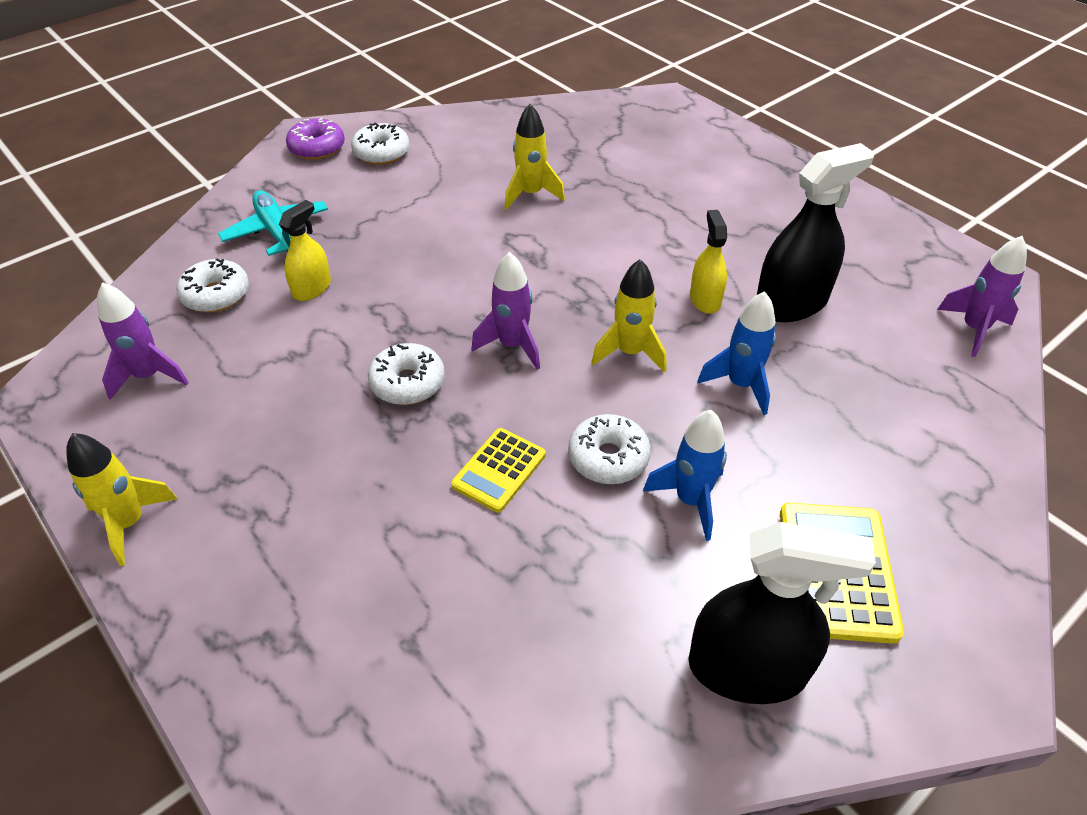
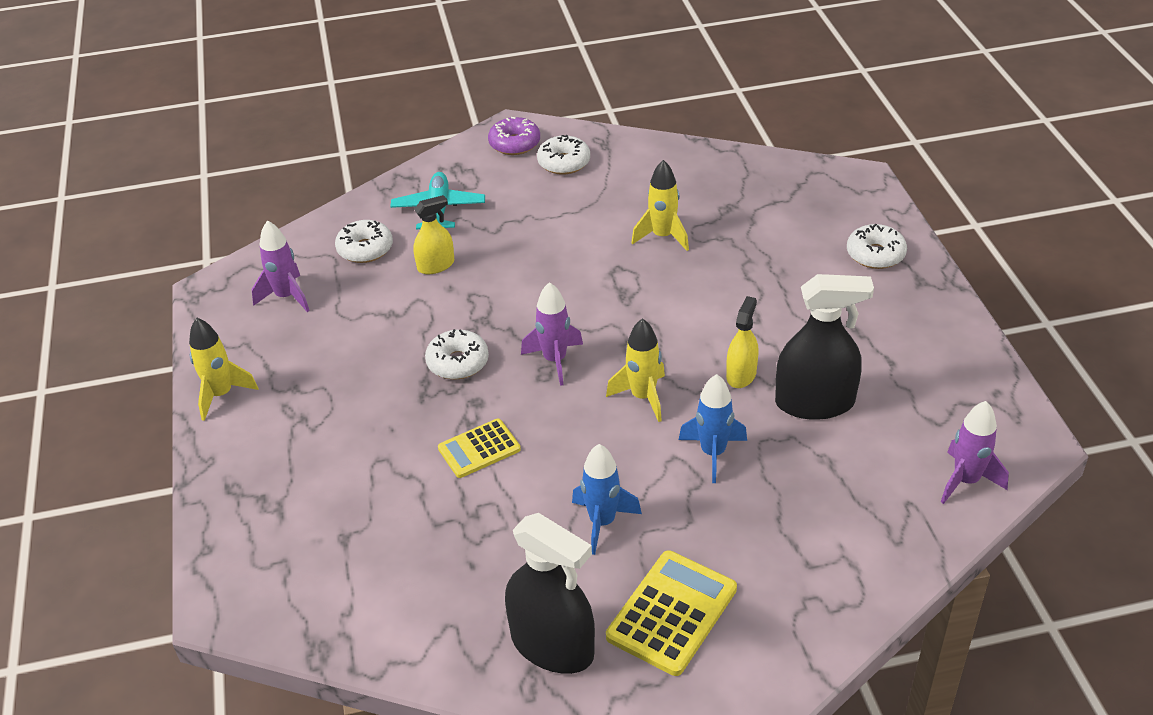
camera: 30 degrees right, 5 degrees down
white donut [568,414,651,484] -> white donut moved to [847,224,907,269]

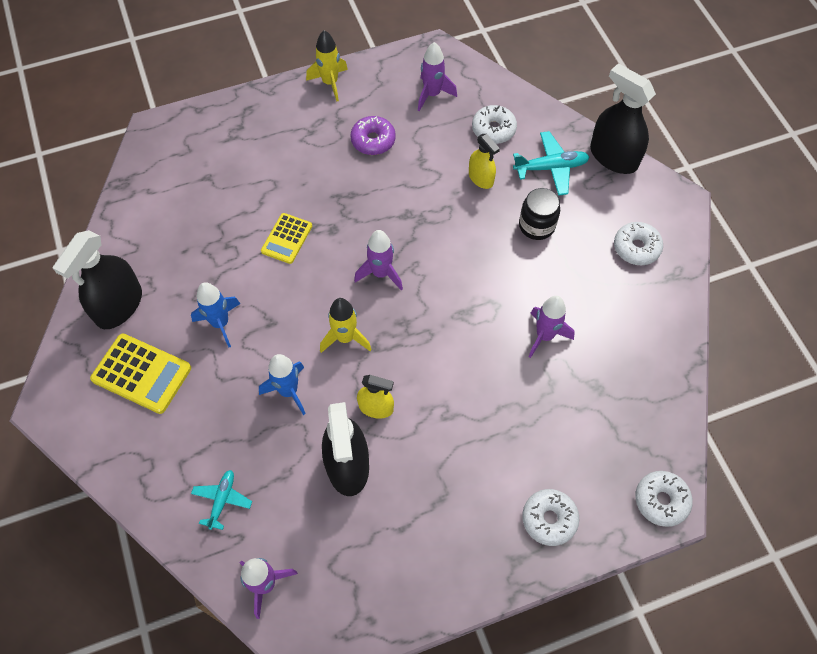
camera: 80 degrees right, 20 degrees up
white donut [425,329,489,379] -> white donut moved to [635,471,693,527]
yellow calculator [438,419,521,478] -> yellow calculator turned 120 degrees counterclockwise [261,213,312,264]
purple donut [488,117,540,155] -> purple donut moved to [350,116,396,155]
yellow rocket [631,160,689,251] -> purple rocket [528,296,575,358]
none -> turquoise plane [191,470,252,530]
none -> black jar [519,188,560,240]
none -> black spray bottle [590,63,656,174]

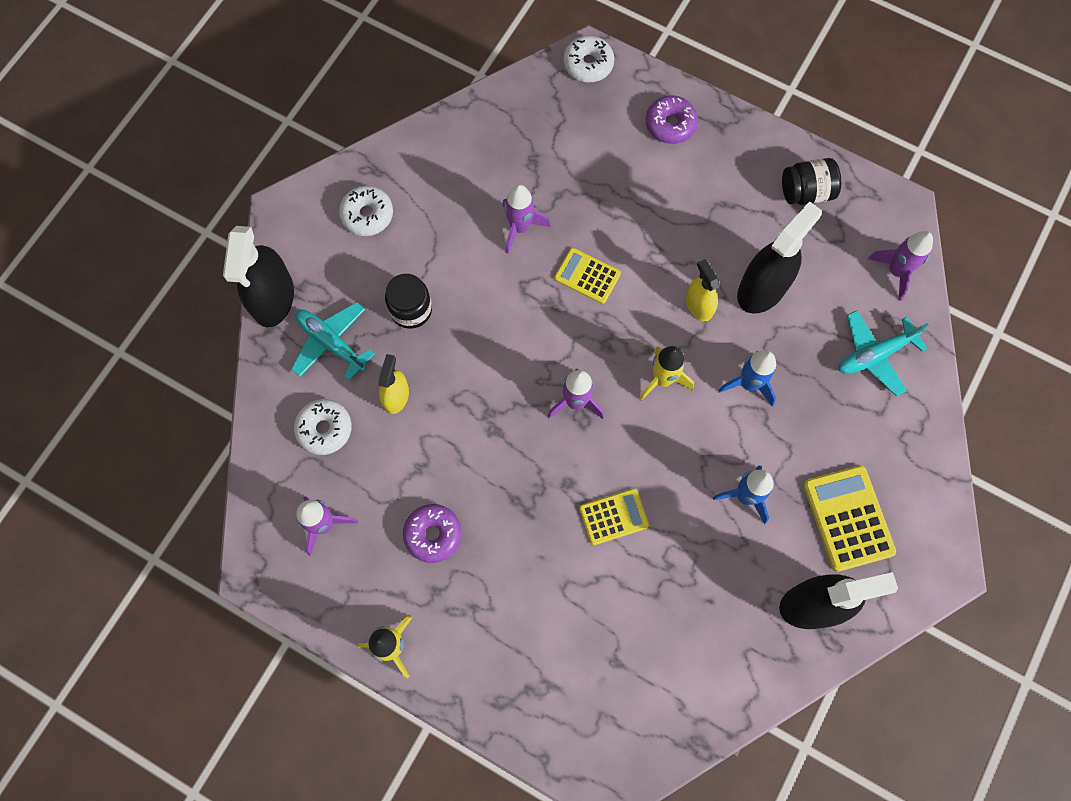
camera: 130 degrees left, 10 degrees up
turquoise plane [191,470,252,530] -> turquoise plane [839,310,929,396], size x1.53
white donut [522,489,579,546] -> purple donut [646,95,698,144]
none -> yellow calculator [554,248,621,304]
none -> black jar [782,158,841,205]

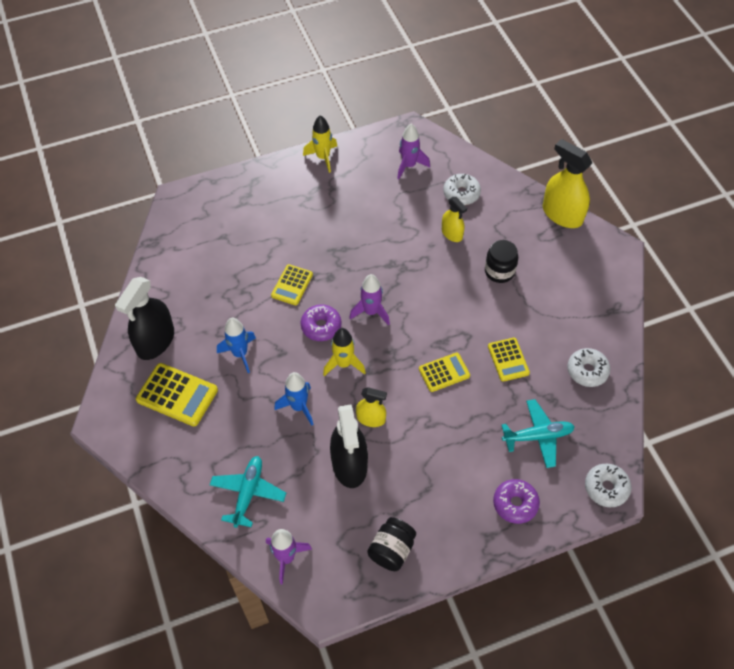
camera: 130 degrees right, 15 degrees down
black spray bottle [223,226,294,327] -> yellow spray bottle [543,139,592,228]
turquoise plane [291,302,375,381] -> turquoise plane moved to [502,399,575,468]
white donut [339,186,393,236] -> white donut moved to [567,348,610,387]
purple donut [403,504,462,563] -> purple donut moved to [301,304,342,341]
purple rocket [503,184,551,253] -> yellow calculator [488,338,530,382]

